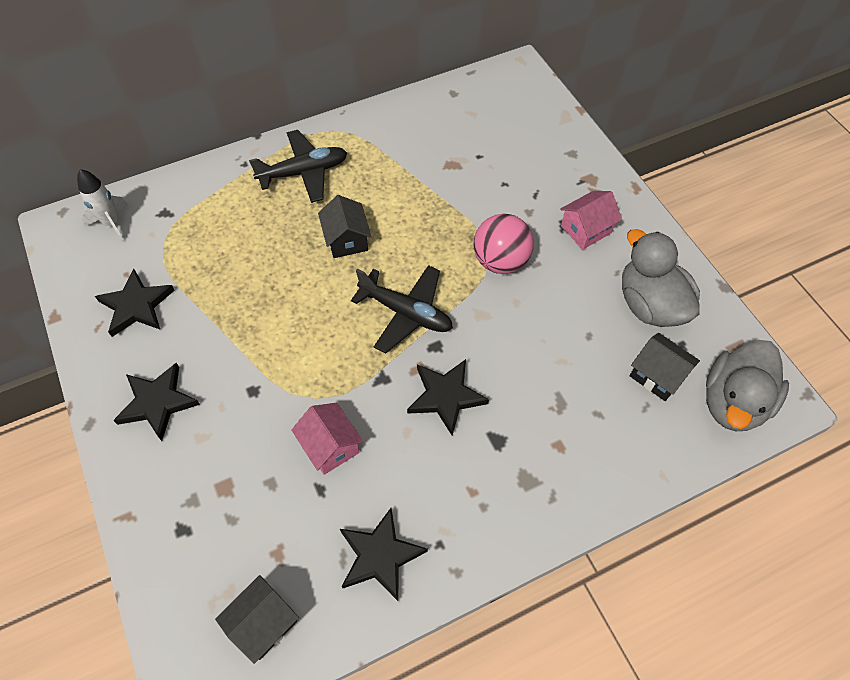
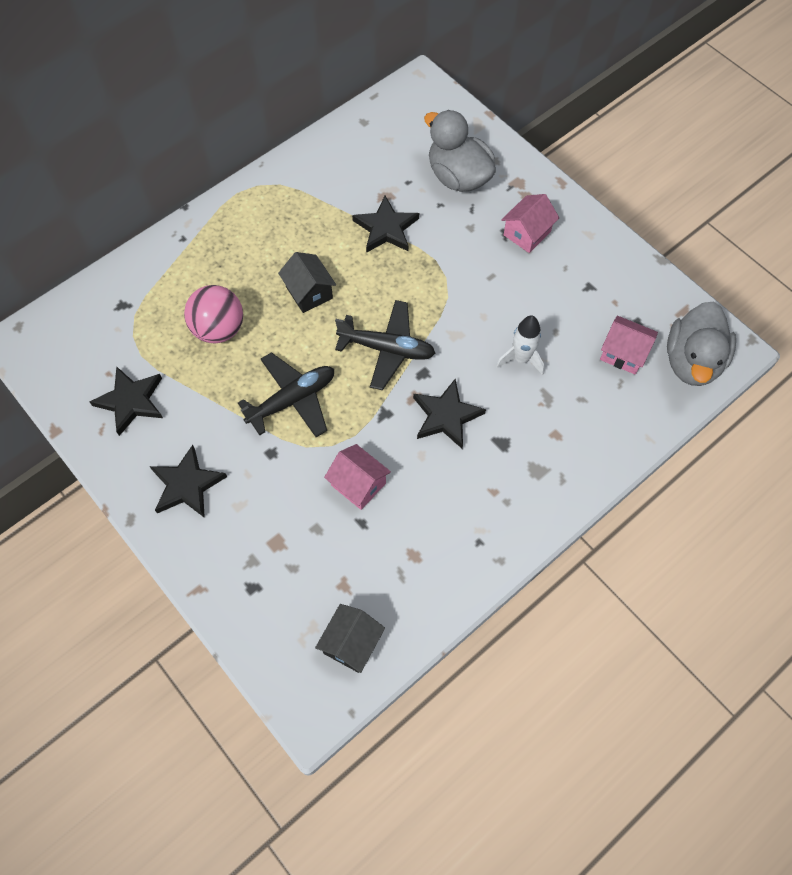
camera: 15 degrees left, 5 degrees up
white rocket [77,169,129,242] -> white rocket moved to [496,316,545,375]
black plane [249,130,347,203] -> black plane moved to [238,352,334,437]
black star [340,508,428,601] -> black star moved to [352,196,419,253]
pink ball [473,214,534,274] -> pink ball moved to [184,285,243,343]
grey duck [622,229,700,327] -> grey duck moved to [424,110,496,192]
black house [630,333,700,401] -> pink house [600,316,658,375]

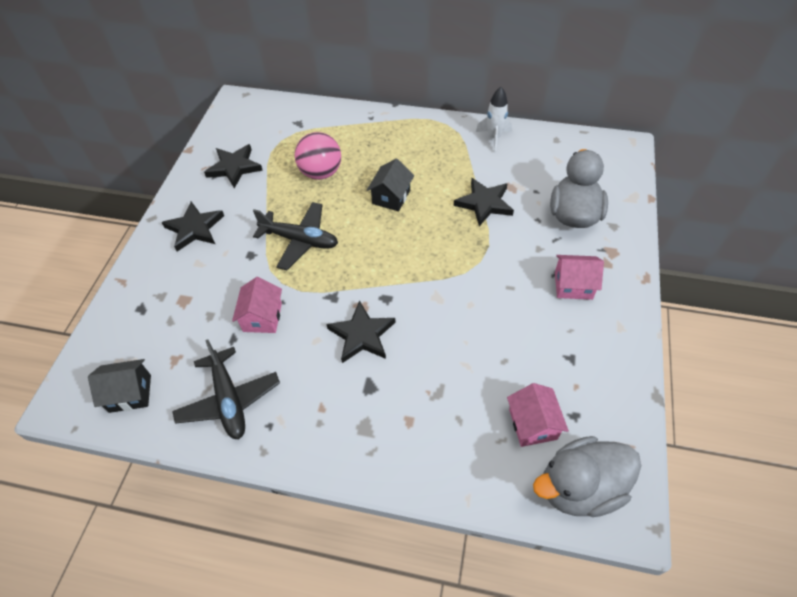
camera: 55 degrees right, 10 degrees down
black plane [335,300,435,390] -> black plane moved to [172,339,280,439]
white rocket [496,316,545,375] -> white rocket moved to [476,87,512,152]

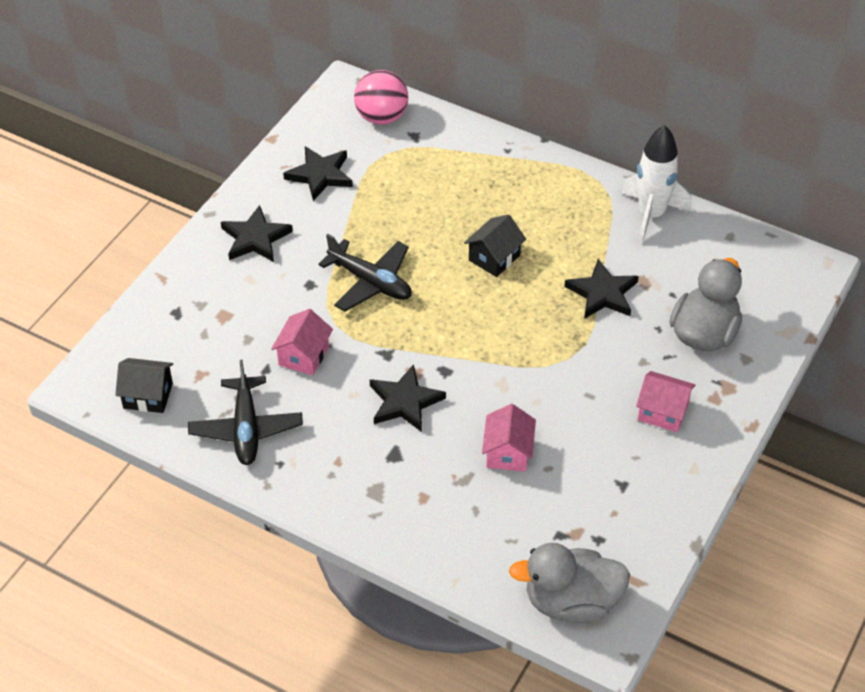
camera: 15 degrees right, 5 degrees down
pink ball [295,132,341,180] -> pink ball moved to [354,70,408,125]
white rocket [476,87,512,152] -> white rocket [621,125,692,244], size x1.54
pink house [507,383,569,447] -> pink house moved to [482,404,536,472]

